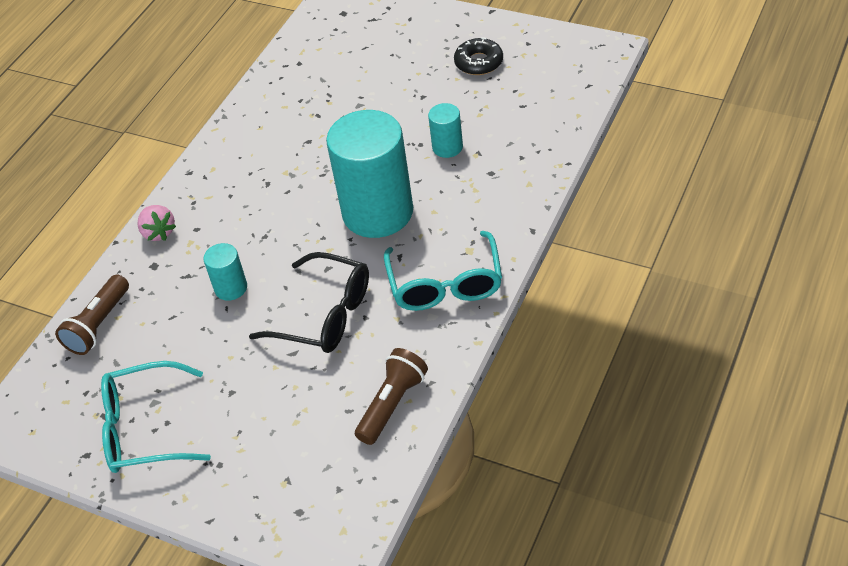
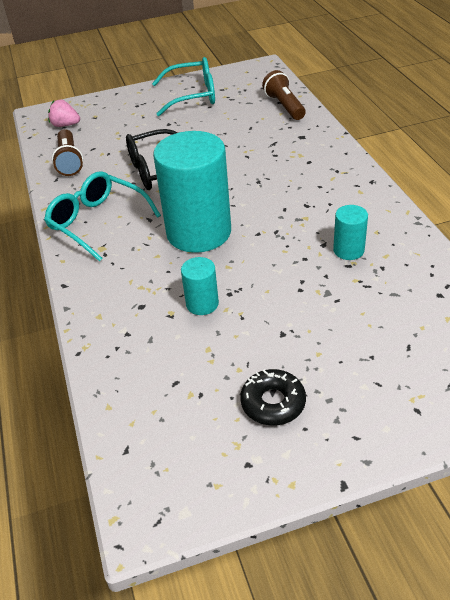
camera: 135 degrees right, 5 degrees down
turquoise glasses [101,361,211,473] -> turquoise glasses turned 45 degrees clockwise [152,57,215,116]
pink strawberry [137,205,176,241] -> pink strawberry moved to [48,100,80,127]
turquoise cylinder [203,243,247,301] -> turquoise cylinder moved to [333,205,368,260]

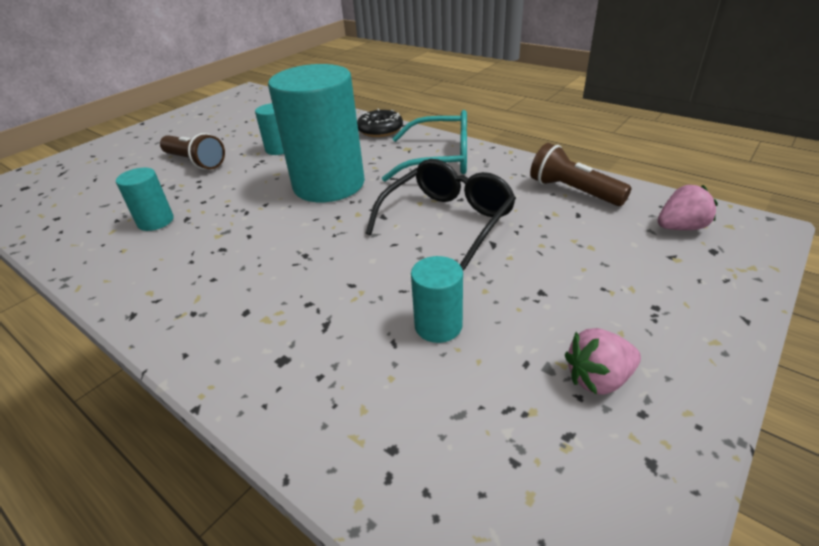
camera: 145 degrees right, 5 degrees down
turquoise glasses [152,57,215,116] -> pink strawberry [565,328,641,395]
black donut [240,369,306,425] -> black donut moved to [357,109,403,137]
brown flashlight [262,70,306,120] -> brown flashlight moved to [160,133,225,170]
none -> turquoise cylinder [411,256,463,343]

